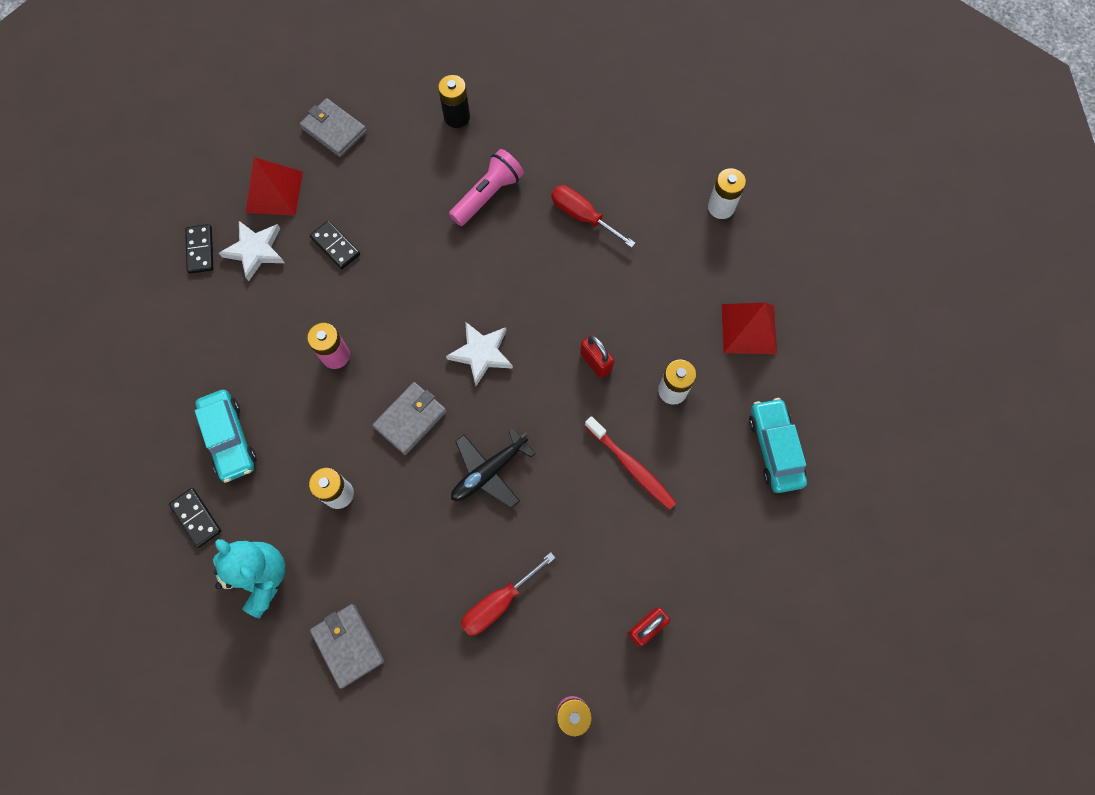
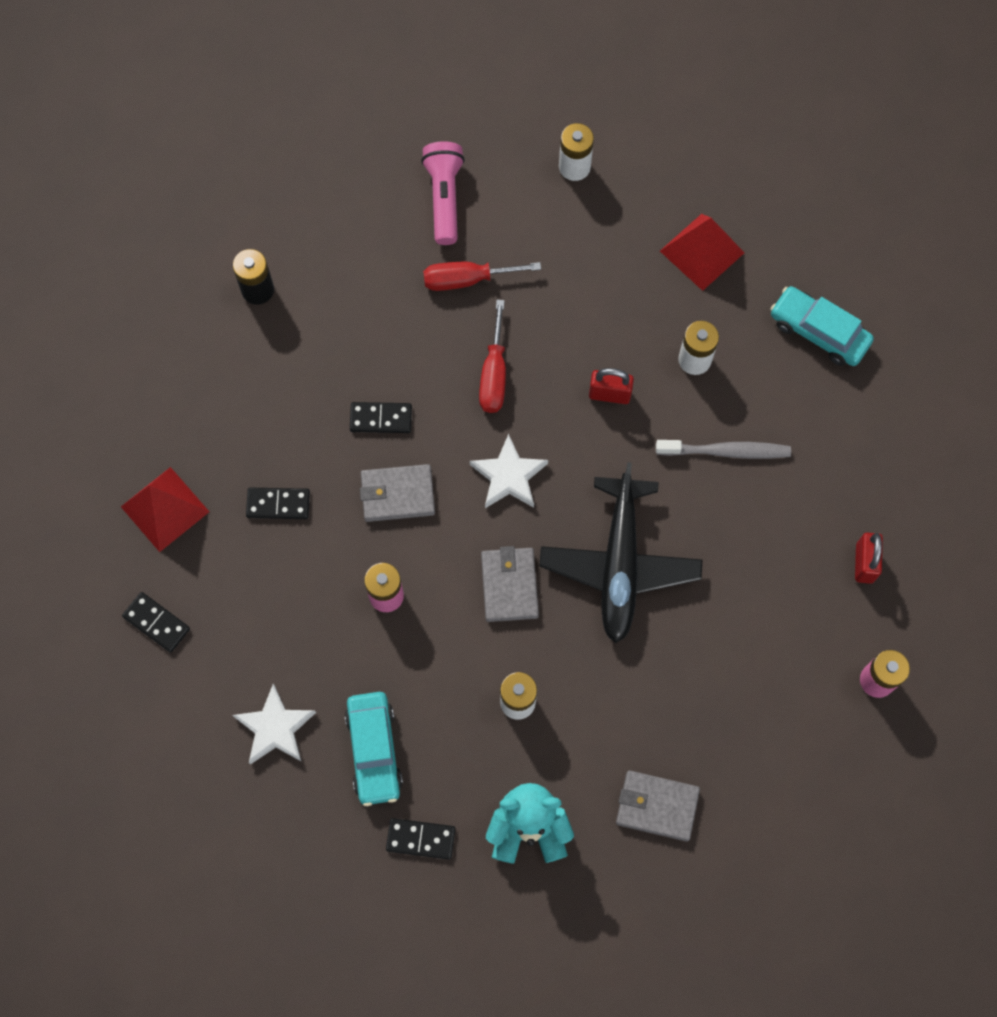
camera: 45 degrees left, 0 degrees up
turquoise car [195,390,257,483] -> turquoise car turned 60 degrees clockwise [345,692,403,806]
white star [219,221,285,281] -> white star moved to [233,684,316,764]
grey wallet [300,98,367,157] -> grey wallet moved to [360,464,435,522]
pink flashlight [449,149,524,226] -> pink flashlight moved to [421,141,465,245]
black plane [451,427,535,508] -> black plane [539,462,702,643], size x1.58
red screwdriver [461,552,555,636] -> red screwdriver moved to [479,300,506,413]
red toothbrush [585,416,676,510] -> grey toothbrush [656,440,791,459]
none -> black domino [350,402,412,433]

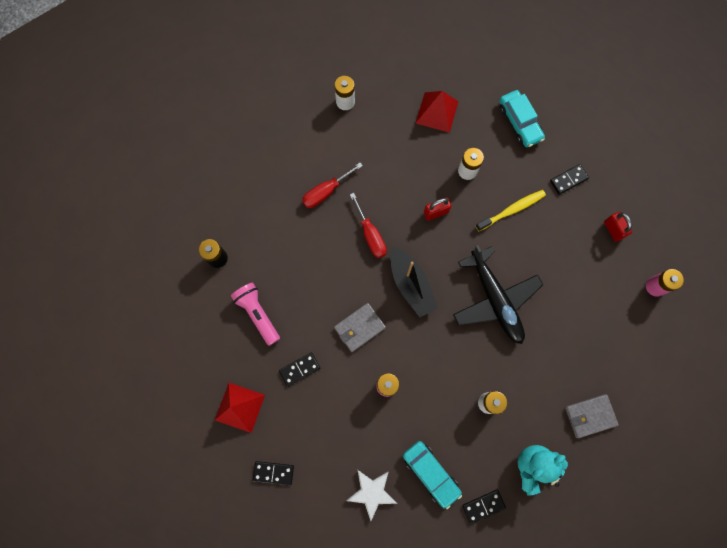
camera: 30 degrees left, 5 degrees up
black domino [350,402,412,433] -> black domino moved to [550,164,589,195]
pink flashlight [421,141,465,245] -> pink flashlight moved to [231,283,280,346]
white star [470,434,548,508] -> black boat [390,246,438,317]
grey wallet [481,546,539,622] -> none
grey toothbrush [656,440,791,459] -> yellow toothbrush [476,190,546,231]
turquoise car [770,286,874,366] -> turquoise car turned 120 degrees counterclockwise [499,90,545,147]

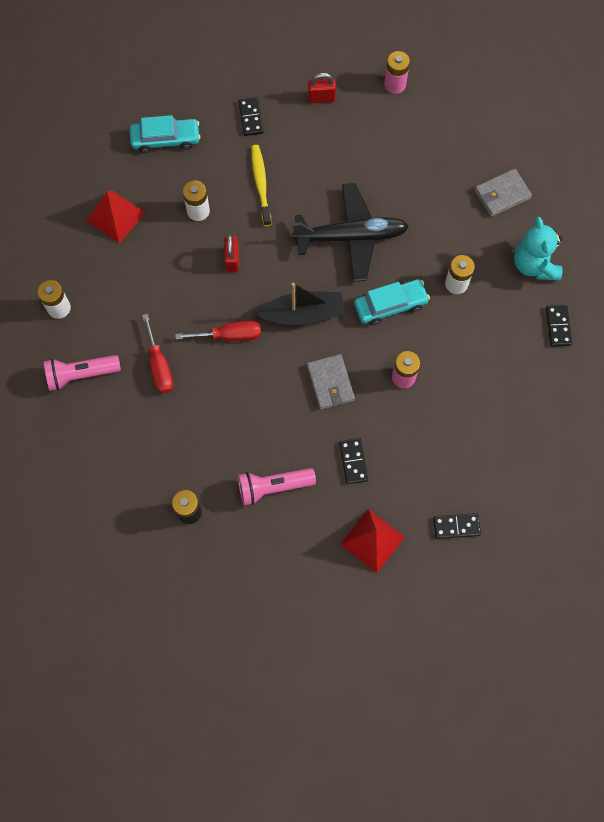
camera: 70 degrees left, 5 degrees down
black domino [253,461,294,486] -> black domino turned 60 degrees clockwise [433,513,481,539]
white star [346,470,397,521] -> none
turquoise car [403,441,462,509] -> turquoise car moved to [354,279,430,325]
grey wallet [565,394,619,438] -> grey wallet turned 60 degrees clockwise [475,169,532,217]
none -> pink flashlight [44,355,121,391]

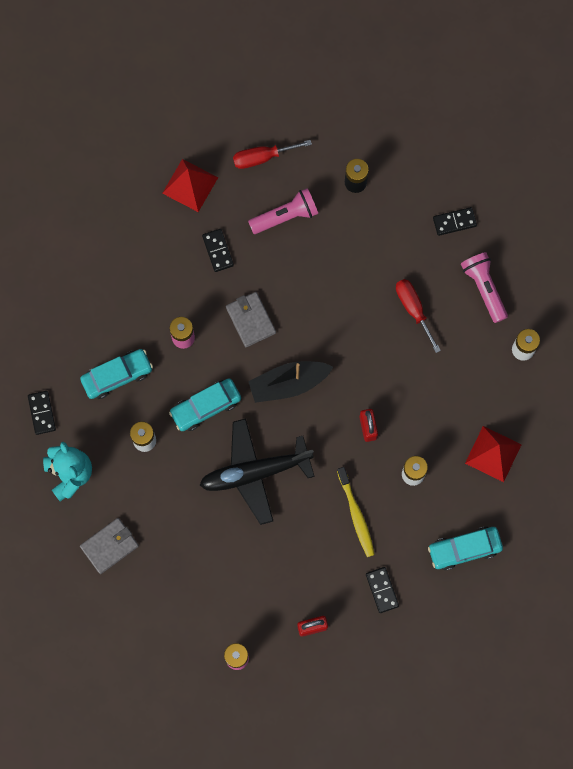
camera: 170 degrees right, 5 degrees up
pink flashlight [44,355,121,391] -> pink flashlight turned 90 degrees counterclockwise [461,252,508,323]
red screwdriver [175,321,261,341] -> red screwdriver moved to [233,140,312,169]
black domino [433,513,481,539] -> black domino moved to [433,207,477,236]
none -> turquoise car [80,349,153,399]

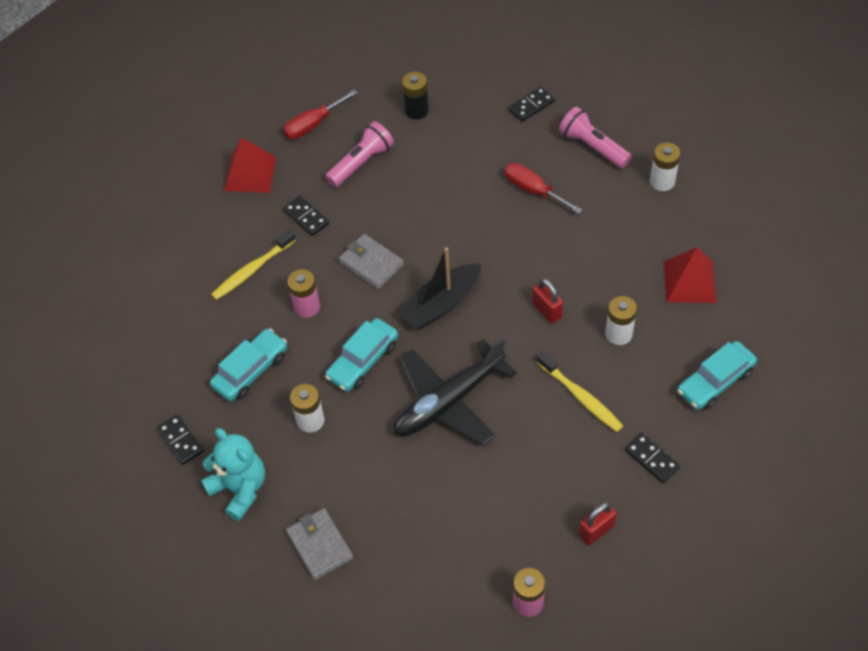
camera: 20 degrees left, 20 degrees down
grey wallet [80,518,139,574] -> grey wallet turned 60 degrees counterclockwise [286,508,353,580]
none -> yellow toothbrush [211,230,296,300]

